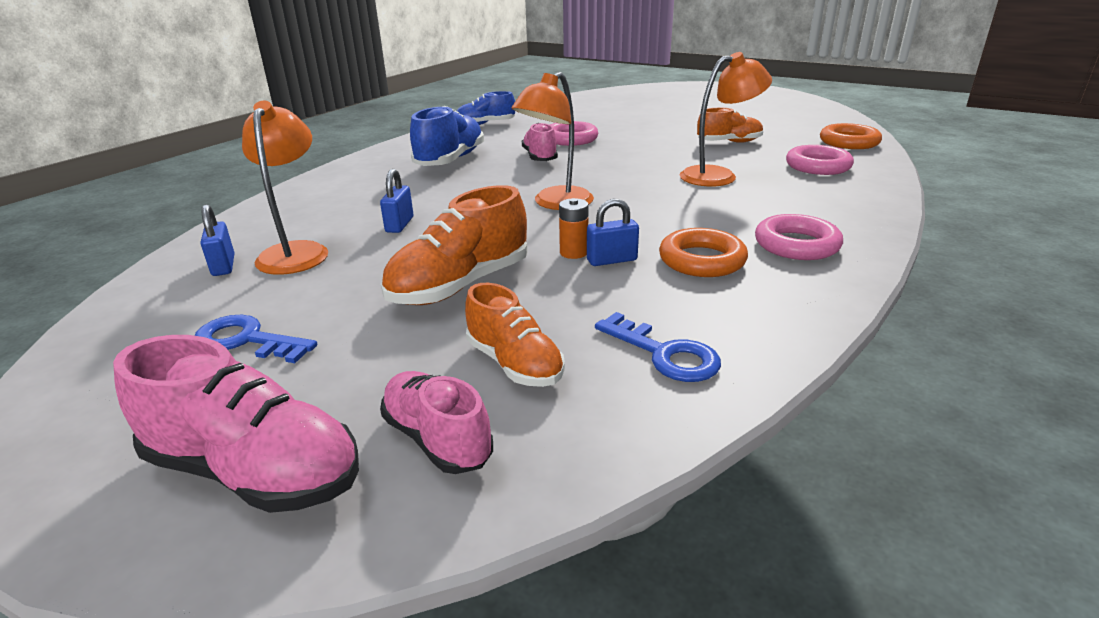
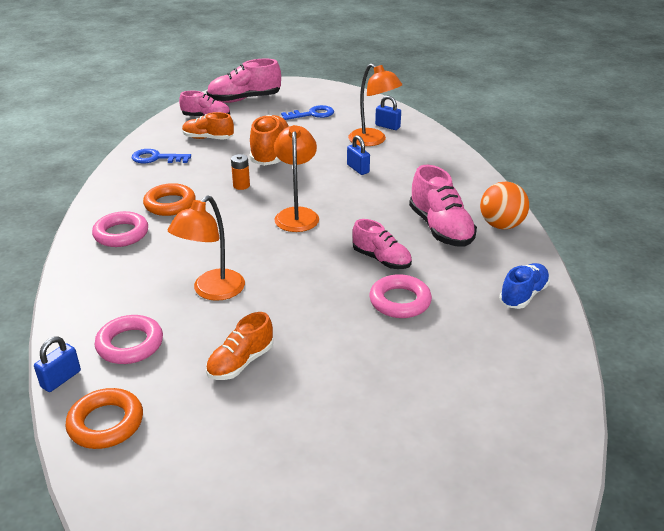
camera: 140 degrees right, 5 degrees up
blue shoe [410,106,484,166] -> pink shoe [409,165,477,247]
blue padlock [587,198,639,266] -> blue padlock moved to [34,336,81,392]
none -> orange ball [480,182,529,229]

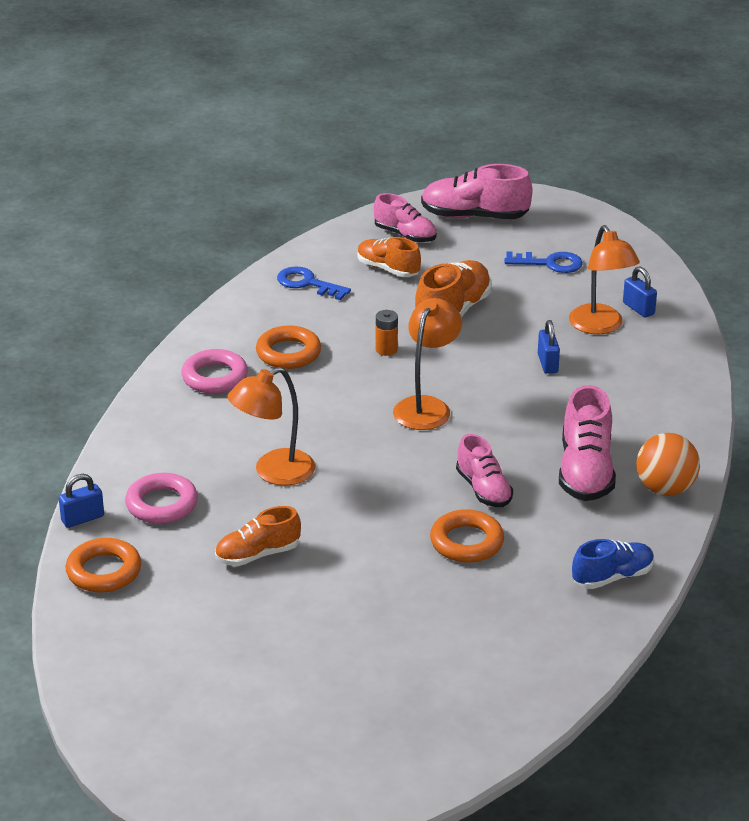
camera: 25 degrees right, 0 degrees up
pink ring [369,274,432,318] -> orange ring [430,509,504,563]

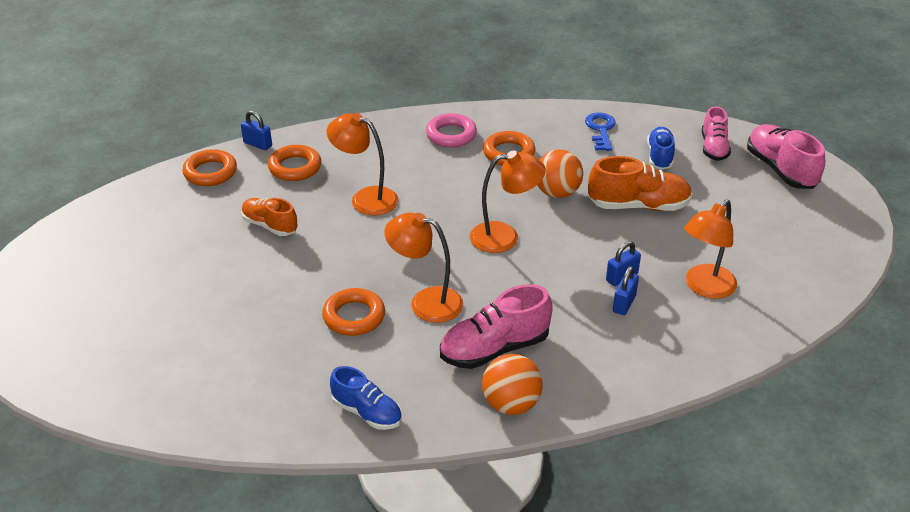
camera: 60 degrees right, 5 degrees up
pink ring [125,473,198,524] -> orange ring [268,145,321,181]
orange shoe [358,237,421,277] -> blue shoe [647,127,675,170]
orange battery [376,310,398,356] -> orange ball [537,150,583,198]
pink shoe [456,434,513,507] -> orange lamp [384,213,463,323]
blue key [504,251,583,273] -> none
blue padlock [623,266,657,318] -> blue padlock moved to [613,266,639,315]

